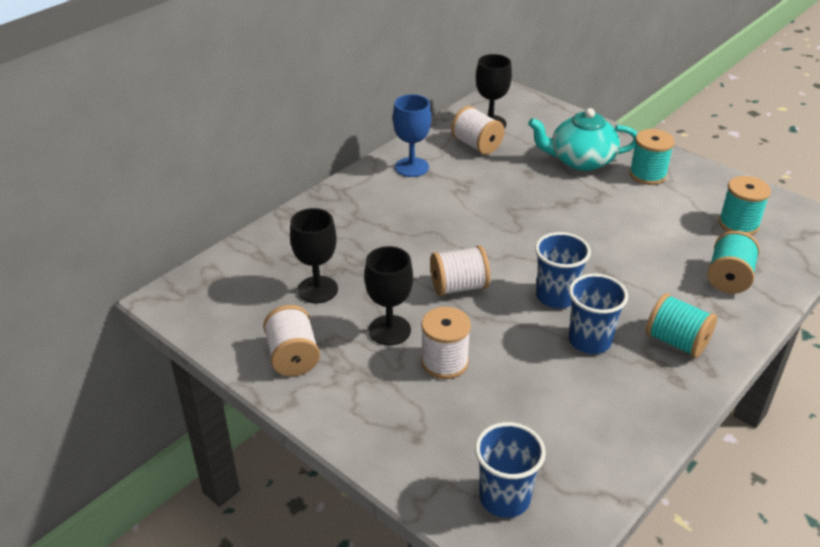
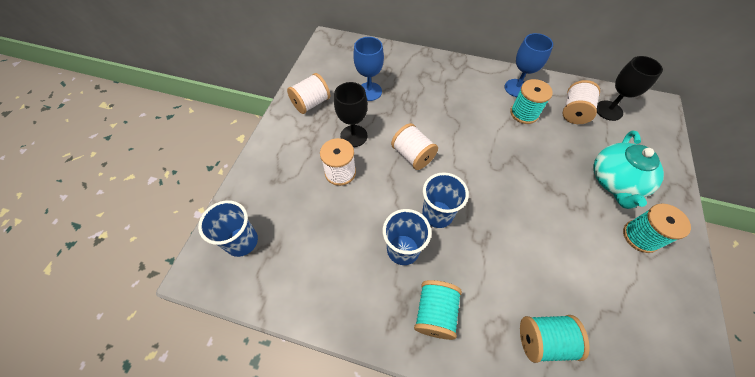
camera: 65 degrees right, 20 degrees up
black goblet [290,208,338,303] -> blue goblet [353,37,384,101]
turquoise teapot [528,108,638,171] -> turquoise teapot turned 135 degrees counterclockwise [593,130,664,209]
turquoise spool [718,176,771,235] -> turquoise spool moved to [510,79,553,124]

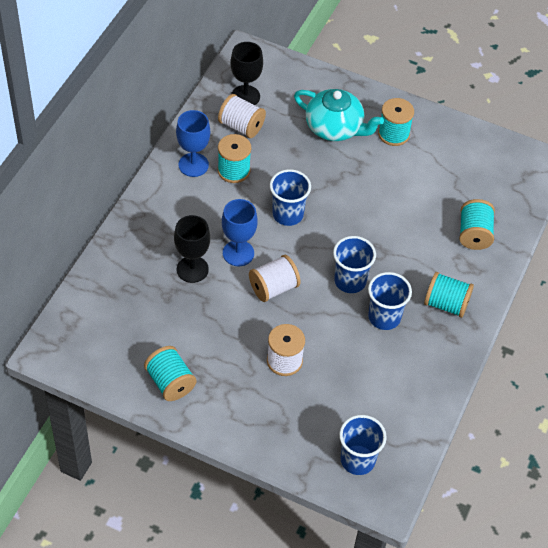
camera: 85 degrees left, 5 degrees down
white spool [287,73,330,114] -> turquoise spool [144,346,196,401]
black goblet [334,82,368,147] -> black goblet moved to [174,215,210,283]
blue goblet [353,37,384,101] -> blue goblet moved to [222,199,258,266]
none -> blue cup [270,169,311,226]

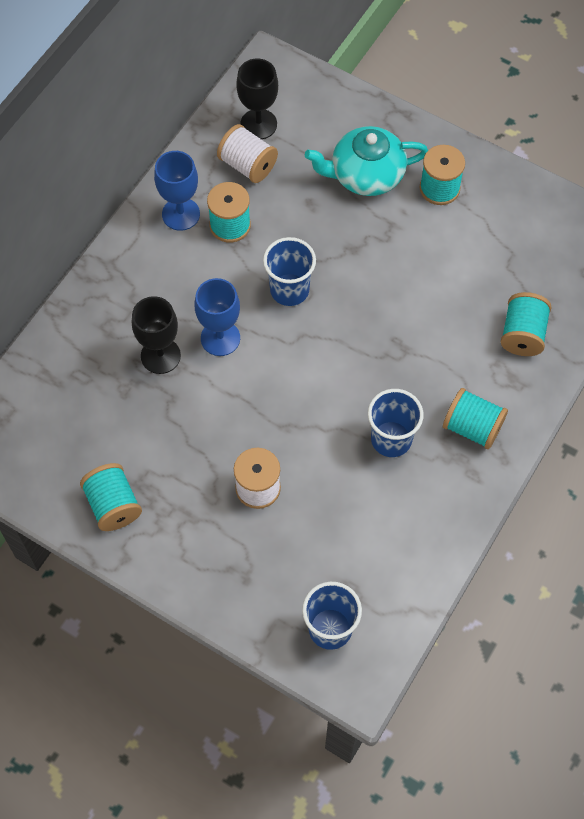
camera: 10 degrees right, 10 degrees up
white spool [249,255,301,302] -> none
turquoise teapot [294,89,384,141] -> turquoise teapot turned 135 degrees clockwise [305,126,428,196]
blue cup [333,236,376,293] -> none

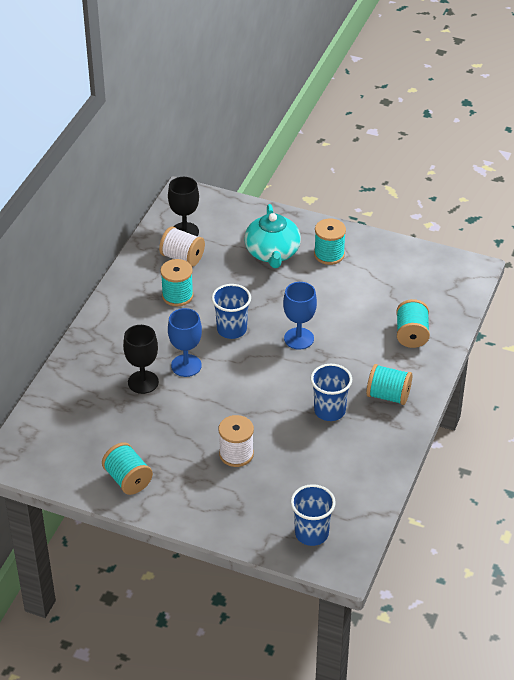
camera: 10 degrees left, 20 degrees down
blue goblet [154,151,200,231] -> blue goblet moved to [283,282,317,350]
turquoise teapot [305,126,428,196] -> turquoise teapot turned 75 degrees counterclockwise [244,204,301,268]

